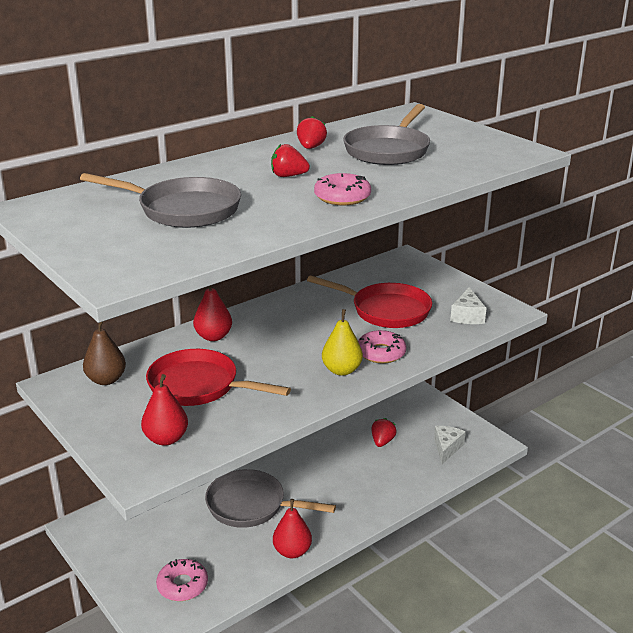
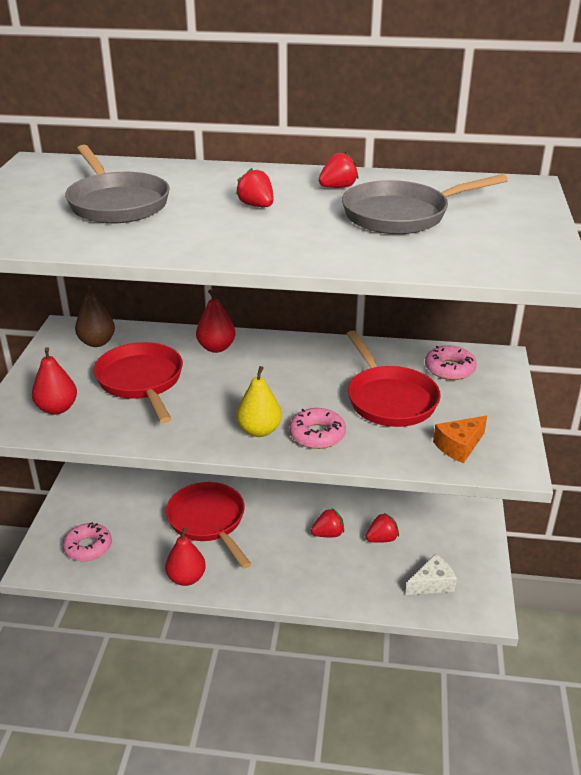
camera: 45 degrees right, 5 degrees up
grey pan [205,469,336,528] -> red pan [166,482,251,569]
pink donut [314,173,371,205] -> pink donut moved to [425,345,477,380]
white cheese [450,287,486,324] -> orange cheese [433,416,487,463]
none -> red strawberry [311,509,344,537]

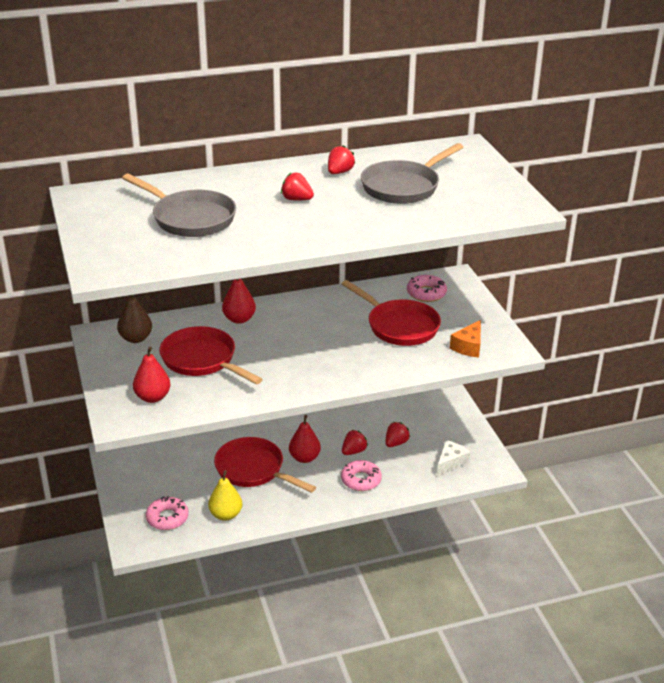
camera: 25 degrees left, 0 degrees up
red pear [165,528,206,586] -> red pear moved to [289,415,321,463]
yellow pear [236,366,282,437] -> yellow pear moved to [208,470,242,521]
pink donut [289,408,346,449] -> pink donut moved to [341,460,382,491]

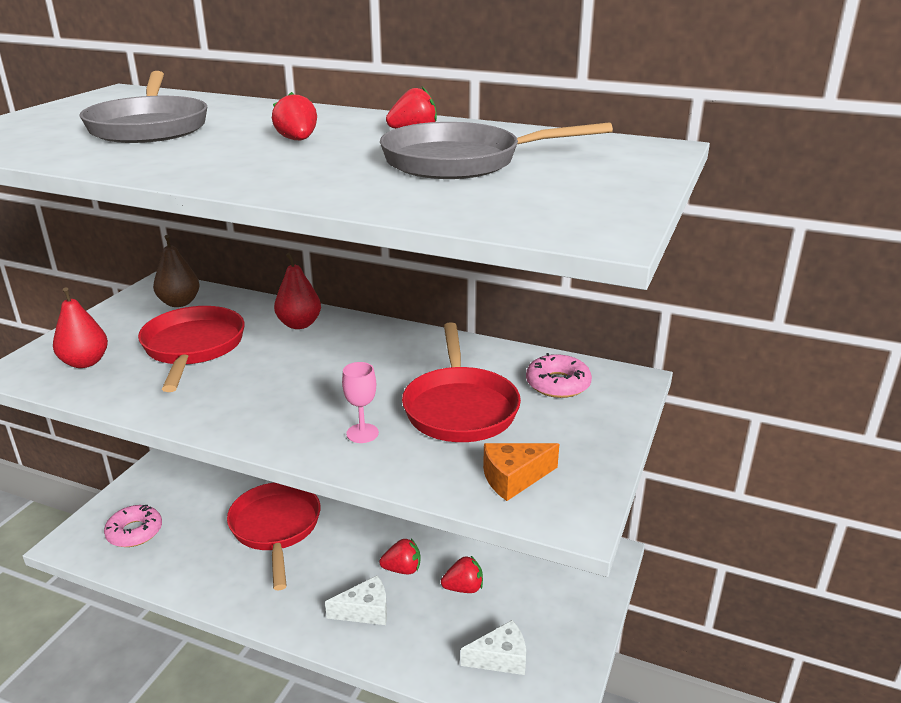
camera: 40 degrees right, 5 degrees down
yellow pear [208,470,242,521] -> none
red pear [289,415,321,463] -> none
pink donut [341,460,382,491] -> white cheese [325,576,387,625]
none -> pink goblet [342,362,379,443]

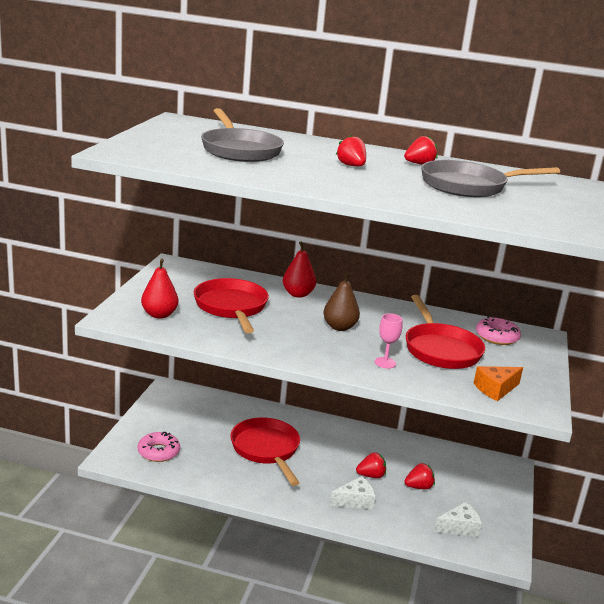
camera: 10 degrees left, 5 degrees down
brown pear [153,235,200,307] -> brown pear moved to [324,272,360,331]

